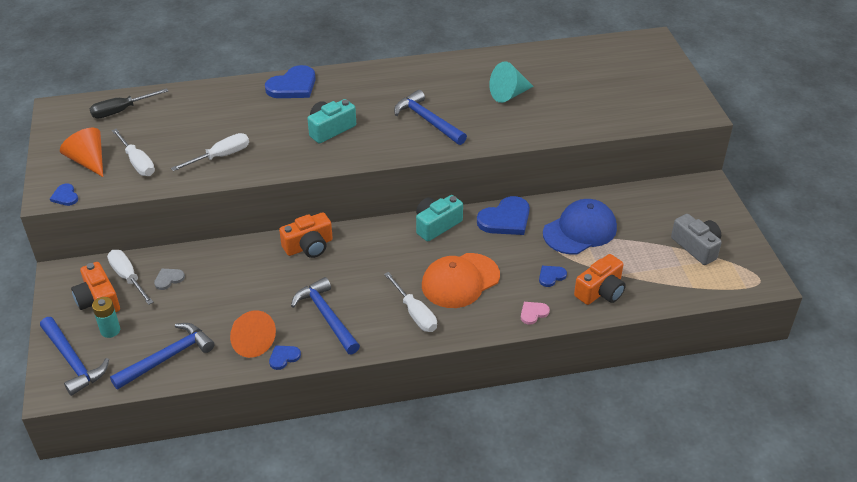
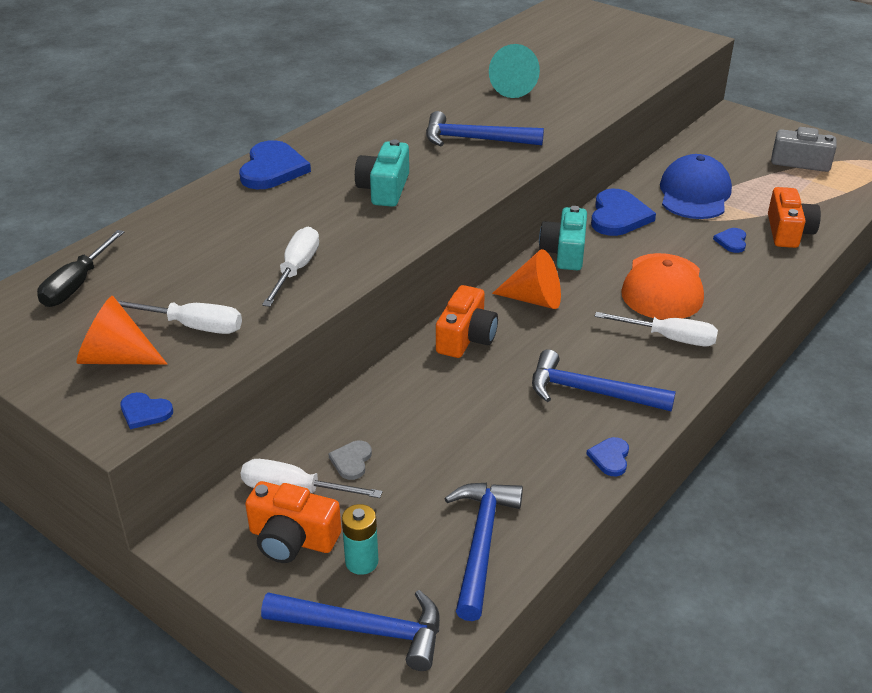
camera: 40 degrees left, 5 degrees down
orange cone [230,310,276,358] -> orange cone moved to [492,249,561,309]
pink heart [521,302,550,324] -> none

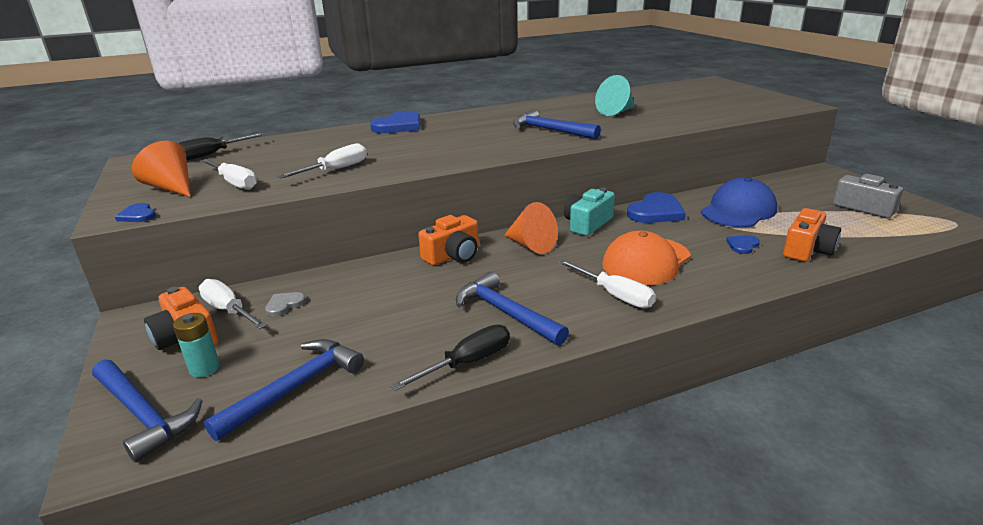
camera: 30 degrees right, 10 degrees down
turquoise camera [355,139,409,207] -> none
blue heart [586,437,629,476] -> black screwdriver [391,325,510,391]

